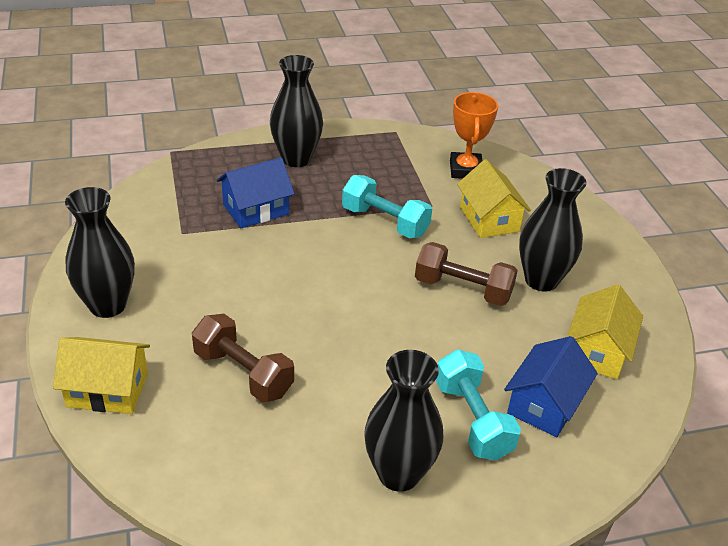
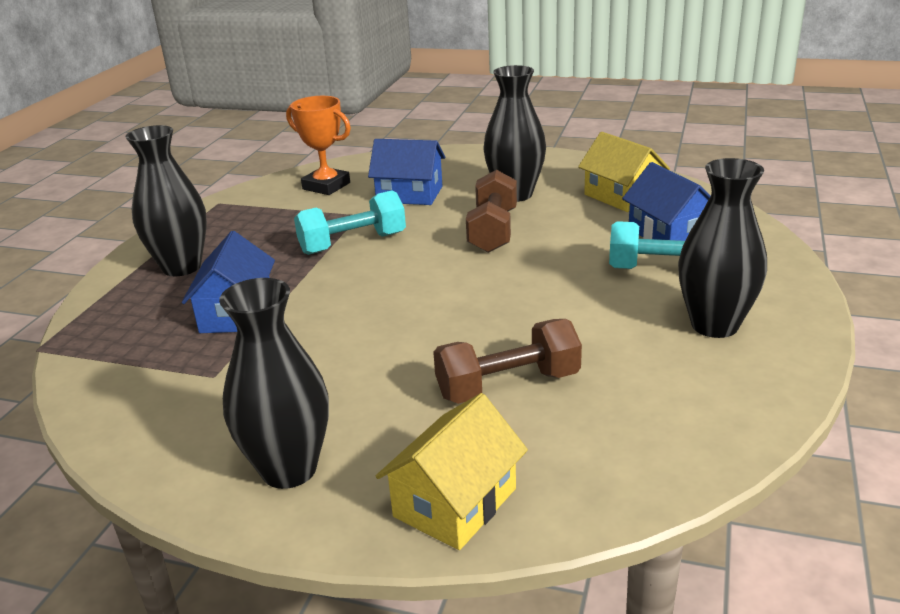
camera: 55 degrees left, 10 degrees down
brown dumbbell [415,242,518,306] -> brown dumbbell turned 45 degrees counterclockwise [466,170,517,253]
yellow house [457,159,531,238] -> blue house [368,139,445,205]

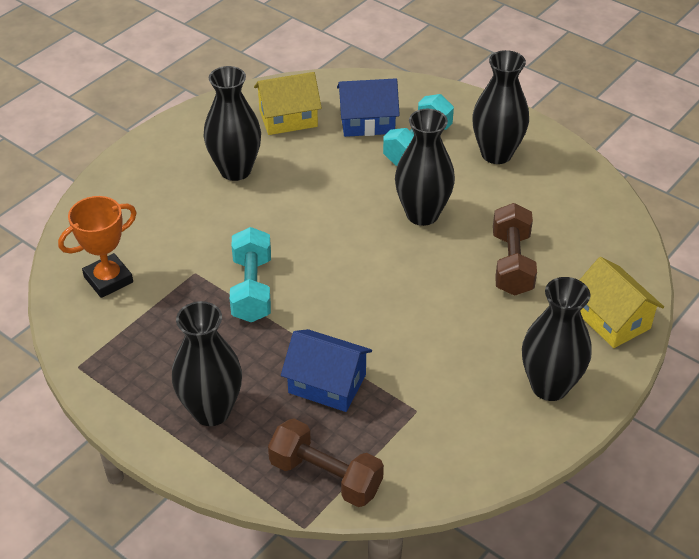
camera: 70 degrees left, 15 degrees up
blue house [368,139,445,205] -> none
brown dumbbell [466,170,517,253] -> brown dumbbell moved to [268,418,384,507]
none -> black vase [395,109,455,226]

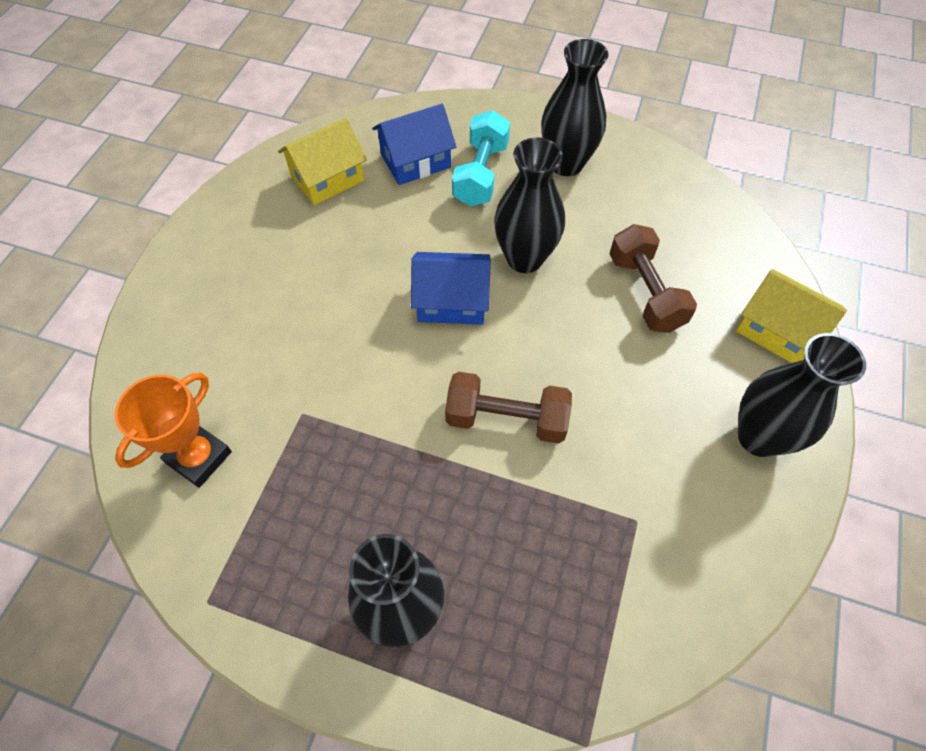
camera: 20 degrees left, 15 degrees up
black vase [204,66,261,181] -> none
turquoise dumbbell [230,227,271,322] -> none
brown dumbbell [268,418,384,507] -> brown dumbbell moved to [445,371,572,444]
blue house [281,329,372,412] -> blue house moved to [411,252,491,325]

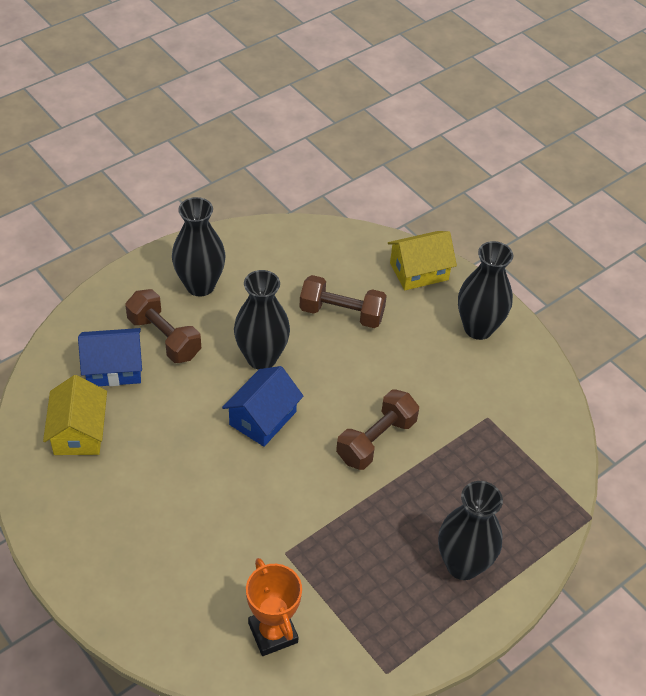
camera: 60 degrees left, 10 degrees down
blue house [372,104,456,185] -> blue house turned 75 degrees clockwise [78,328,142,386]
turquoise dumbbell [452,110,510,206] -> brown dumbbell [125,289,201,363]

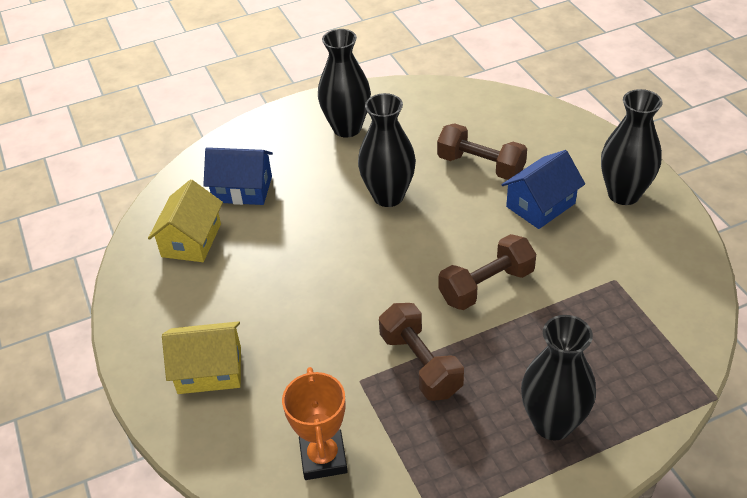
camera: 20 degrees right, 5 degrees down
brown dumbbell [125,289,201,363] -> brown dumbbell moved to [379,303,464,401]
blue house [222,366,304,447] -> blue house moved to [501,150,585,229]
yellow house [388,231,457,290] -> yellow house moved to [162,321,241,394]

